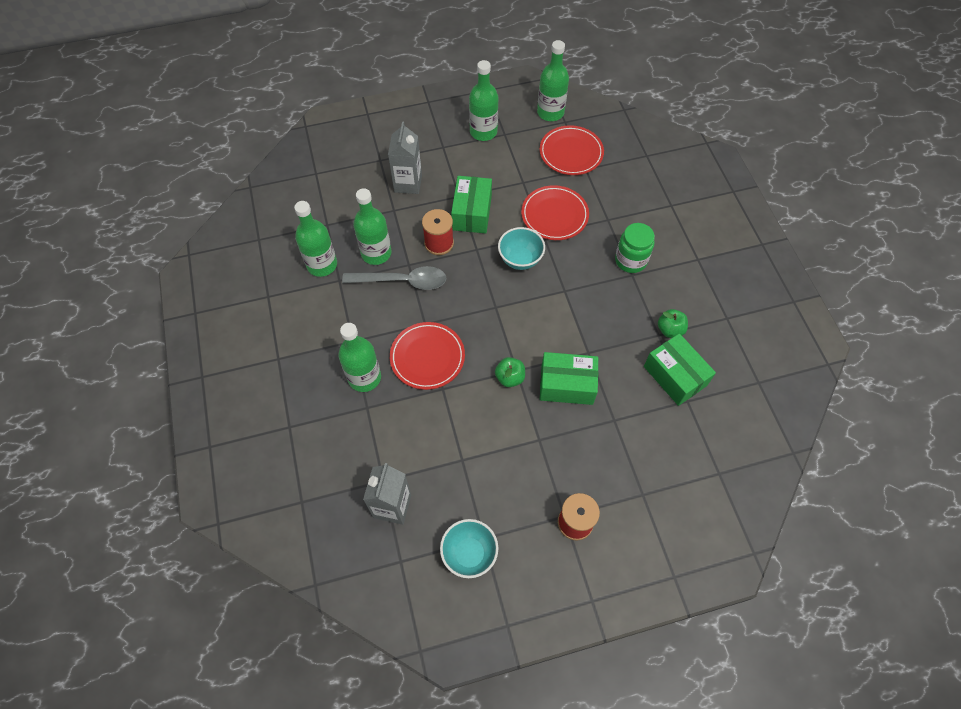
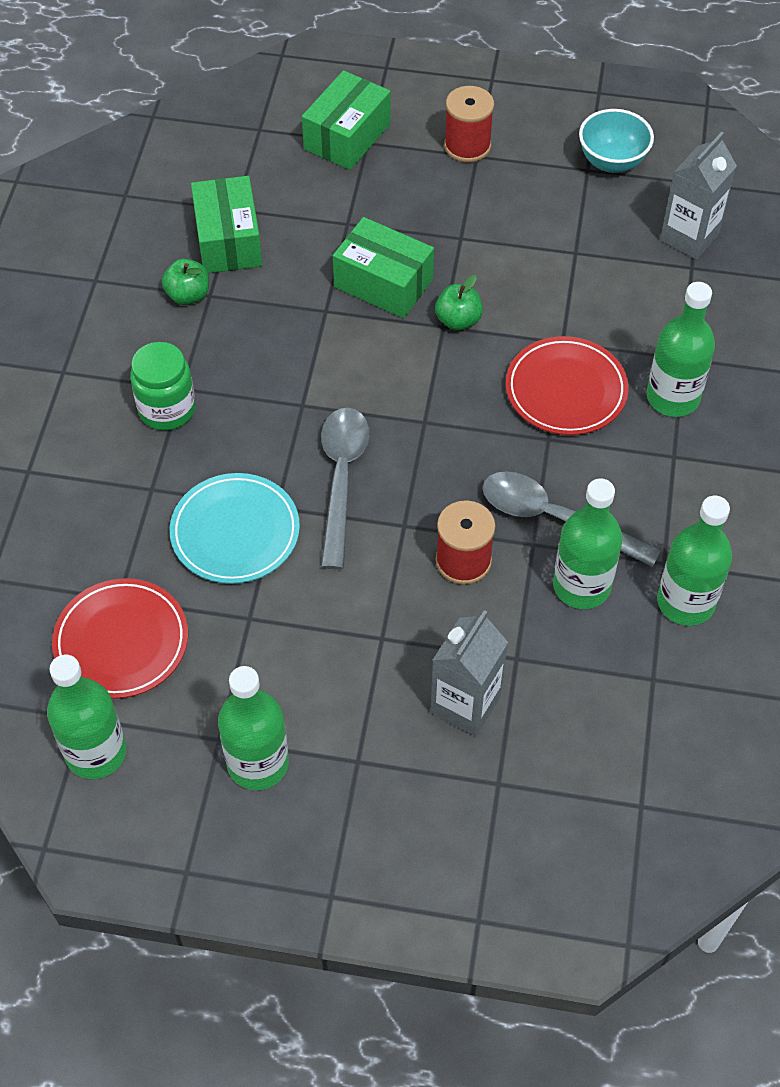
camera: 155 degrees left, 5 degrees down
green box [451,176,492,233] -> green box moved to [302,70,390,170]
turquoise bowl [498,227,545,270] -> grey spoon [321,408,370,569]
red plate [521,185,589,240] -> turquoise plate [170,473,300,584]

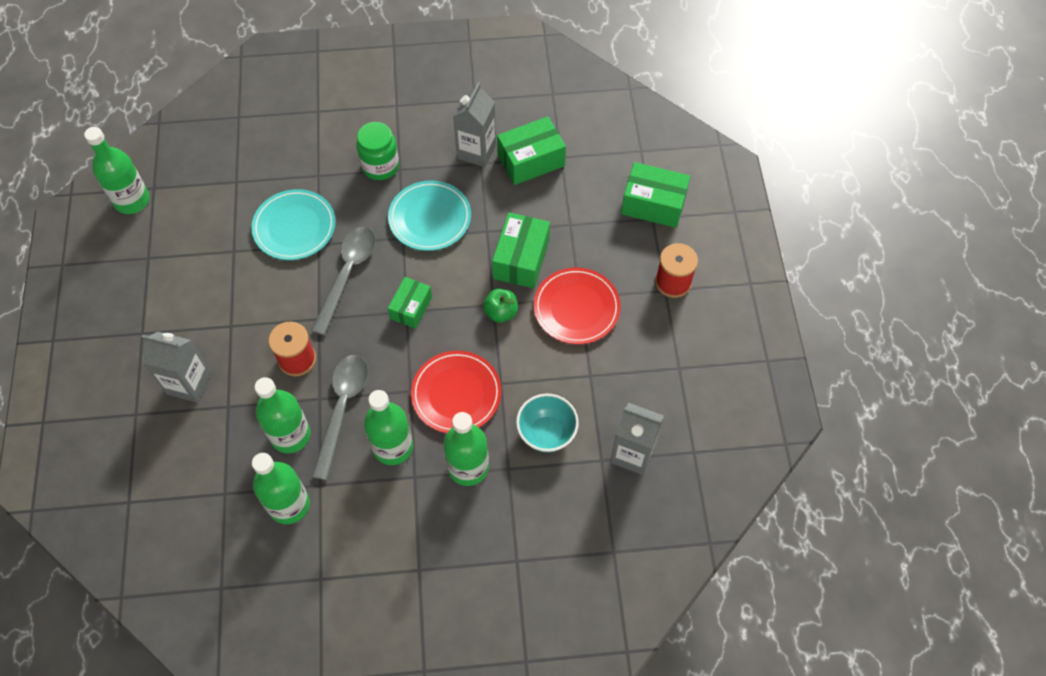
camera: 75 degrees right, 5 degrees up
red plate [52,578,188,699] -> red plate moved to [534,268,621,344]
green apple [162,259,209,305] -> grey carton [453,82,496,167]
green bottle [218,666,289,790] -> green bottle moved to [364,390,413,465]
grey spoon [321,408,370,569] -> grey spoon turned 60 degrees counterclockwise [311,227,376,336]
turquoise bowl [579,109,654,173] -> turquoise bowl moved to [516,394,579,452]
none -> turquoise plate [388,181,471,251]
none -> green box [388,277,432,329]

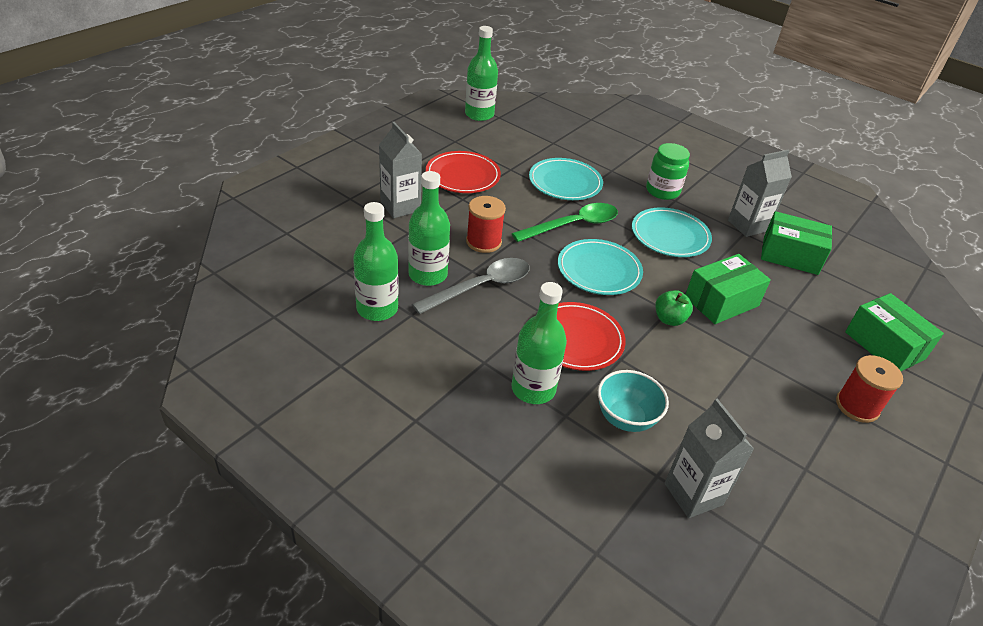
camera: 40 degrees right, 20 degrees down
grey spoon [311,227,376,336] -> green spoon [512,203,618,242]
green bottle [364,390,413,465] -> none
green box [388,277,432,329] -> turquoise plate [558,239,643,295]
red plate [534,268,621,344] -> red plate moved to [426,151,501,193]

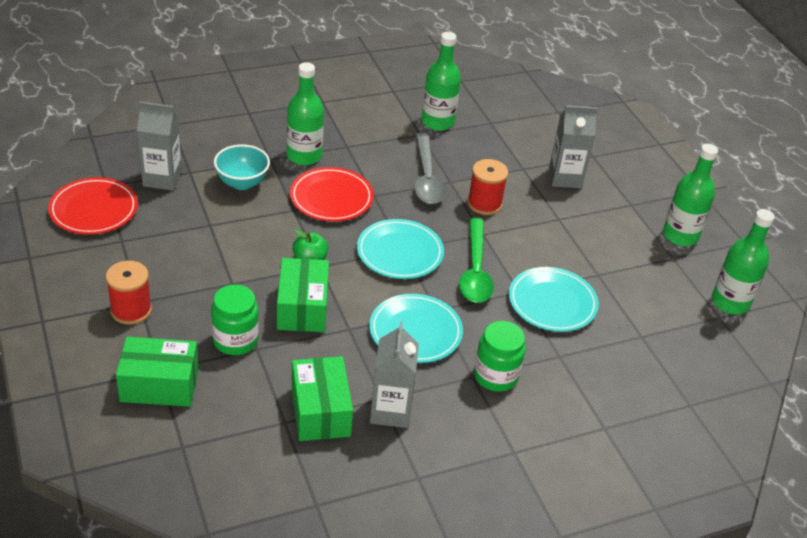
camera: 120 degrees right, 0 degrees up
green bottle [408,171,450,286] -> green bottle moved to [663,144,718,246]
red plate [426,151,501,193] -> red plate moved to [48,177,138,235]
green box [761,211,832,275] -> green box turned 60 degrees counterclockwise [291,356,353,441]
none -> green jar [211,285,259,355]

